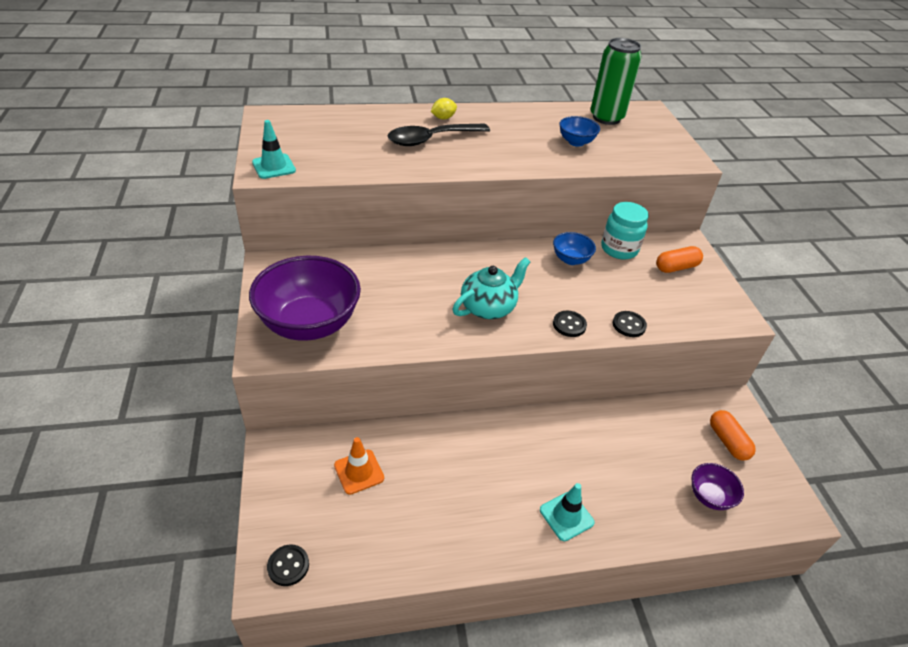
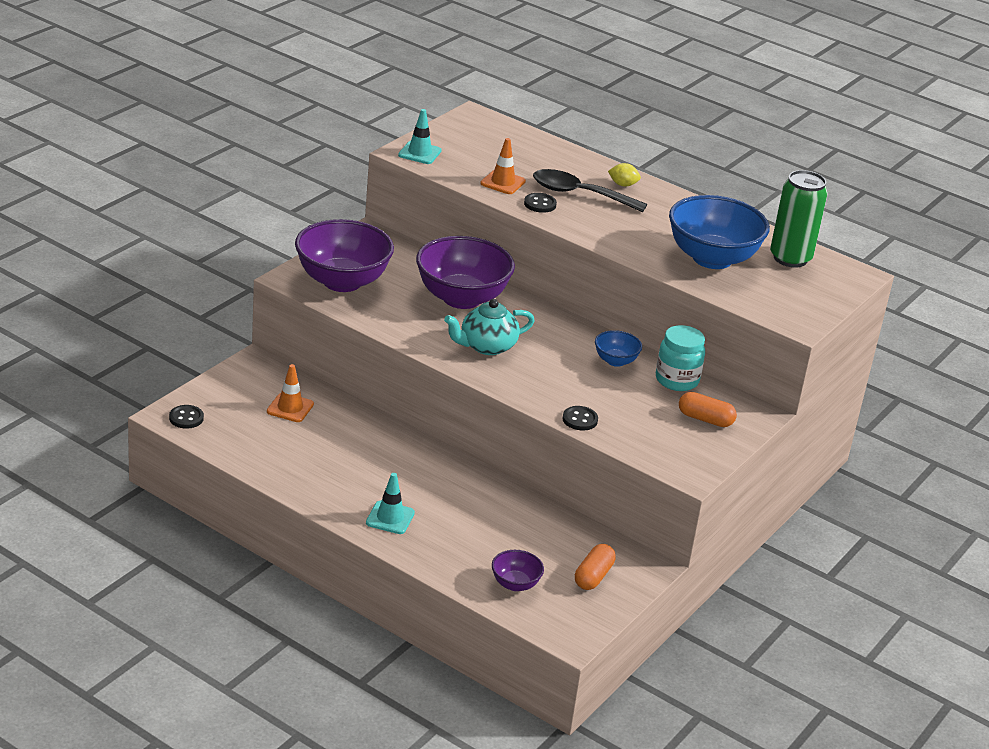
camera: 45 degrees right, 10 degrees down
turquoise teapot [453,257,530,319] -> turquoise teapot turned 150 degrees clockwise [444,299,535,355]
black button [553,310,587,337] -> black button moved to [524,193,557,213]
blue bowl [559,116,600,147] -> blue bowl [669,195,770,269], size x2.13
none -> purple bowl [416,236,515,309]
none -> orange traffic cone [480,138,526,194]

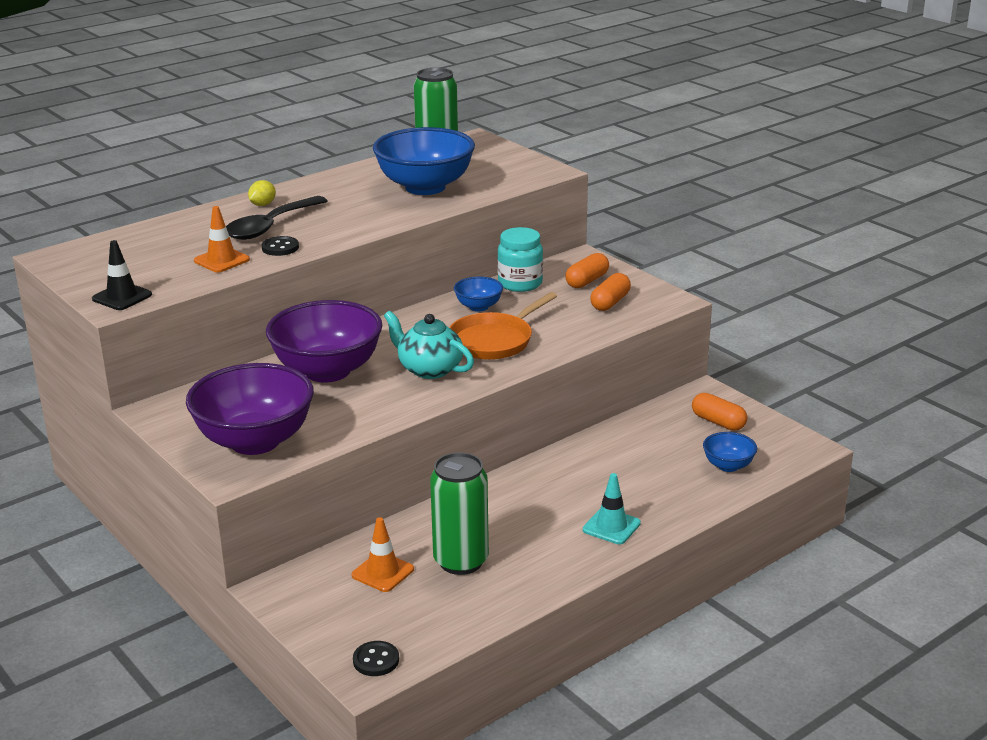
camera: 70 degrees left, 5 degrees down
turquoise traffic cone [398,109,442,164] -> black traffic cone [92,240,152,310]
turquoise teapot [444,299,535,355] -> turquoise teapot turned 135 degrees clockwise [384,311,474,379]
purple bowl [492,550,544,591] -> blue bowl [703,432,757,472]
black button [562,406,598,431] -> none
none -> green can [430,452,489,575]
none -> orange pan [449,292,557,360]
none -> orange capsule [590,273,631,311]

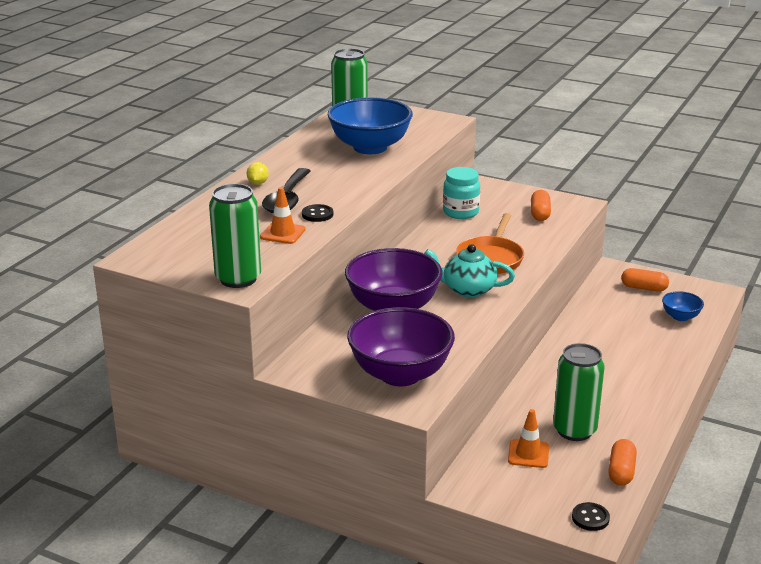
camera: 25 degrees left, 0 degrees up
black traffic cone [92,240,152,310] -> green can [209,184,261,288]
blue bowl [454,277,503,312] -> none
orange capsule [565,253,609,288] -> orange capsule moved to [608,439,637,485]
turquoise traffic cone [583,473,641,544] -> none

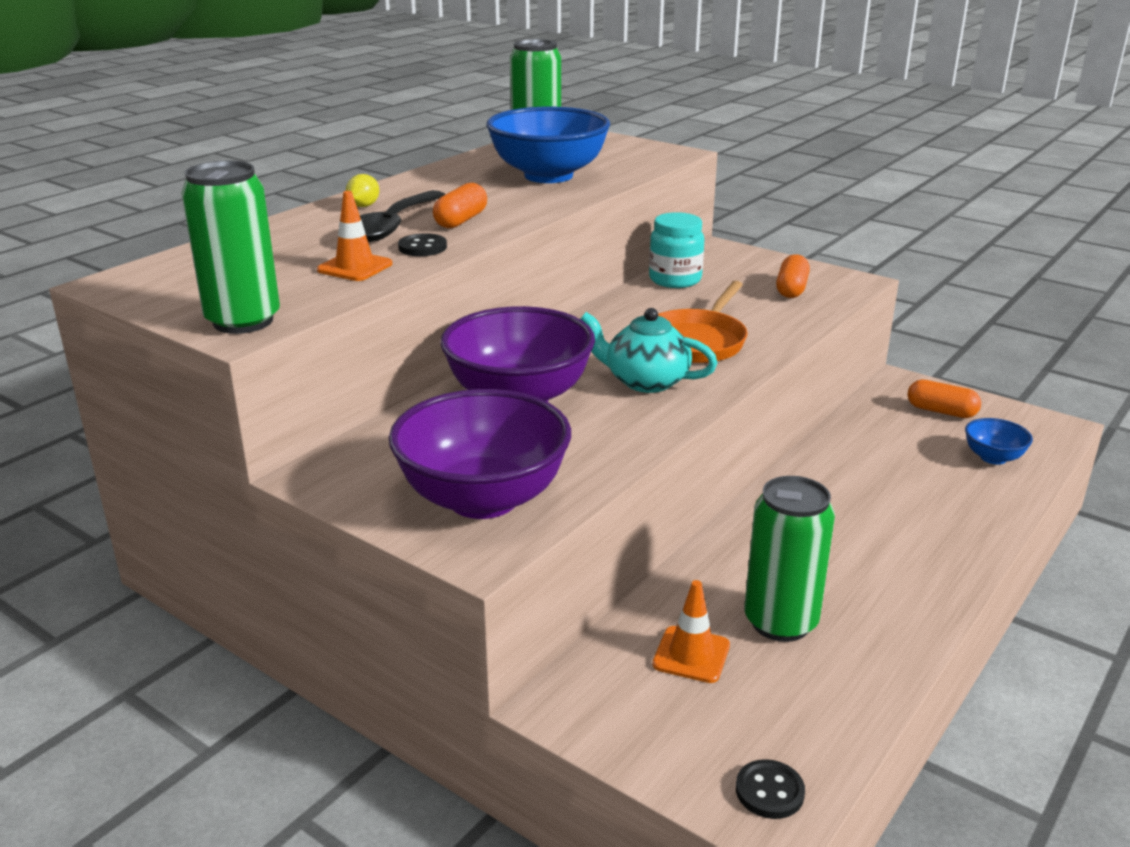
camera: 10 degrees right, 0 degrees up
orange capsule [608,439,637,485] -> orange capsule moved to [433,183,487,228]

